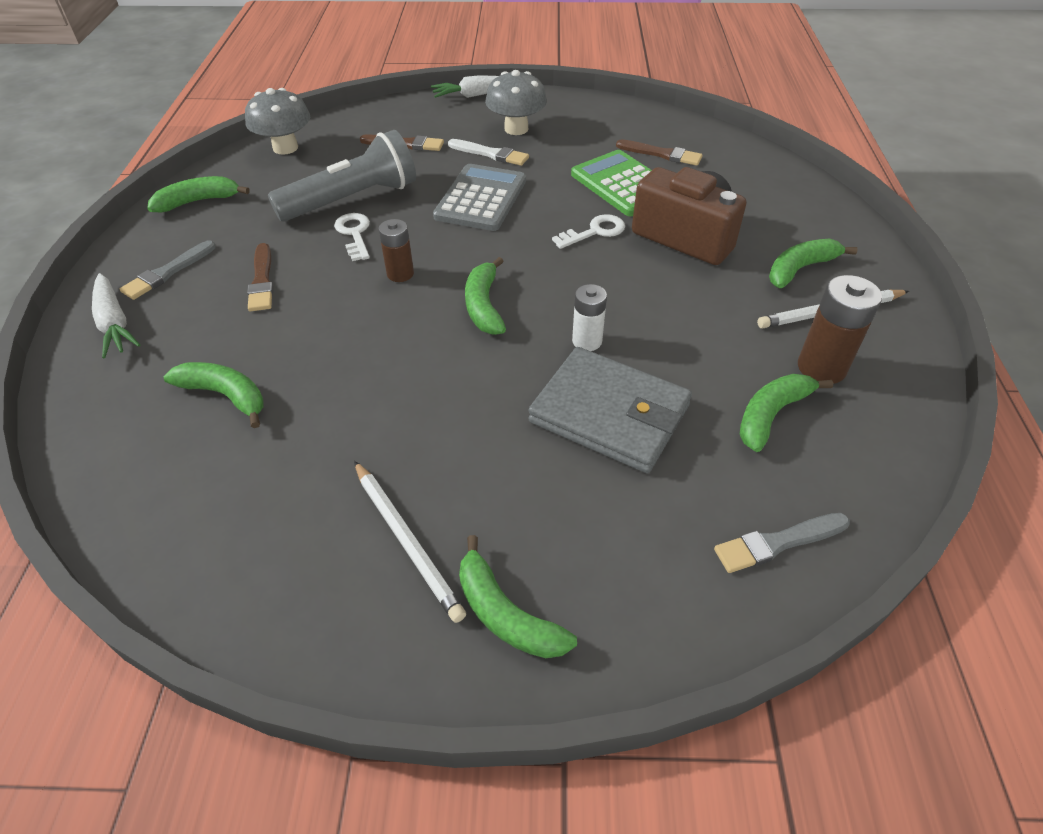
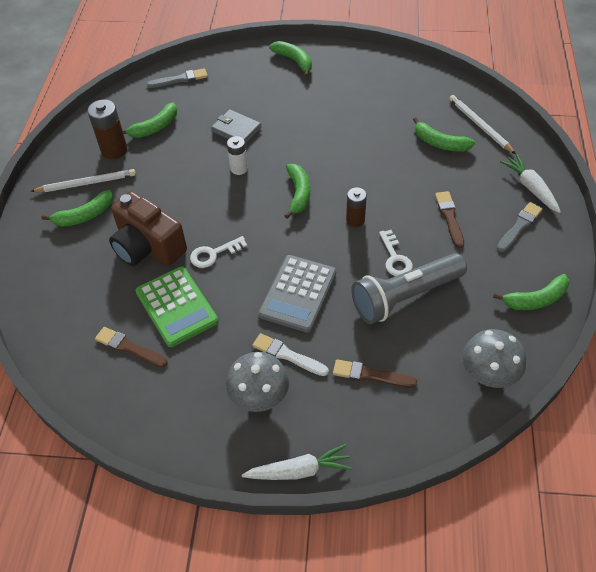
camera: 175 degrees left, 5 degrees up
white pencil [354,461,466,623] -> white pencil moved to [449,95,516,154]
grey wallet [528,347,692,473] -> grey wallet [211,109,261,144], size x0.60

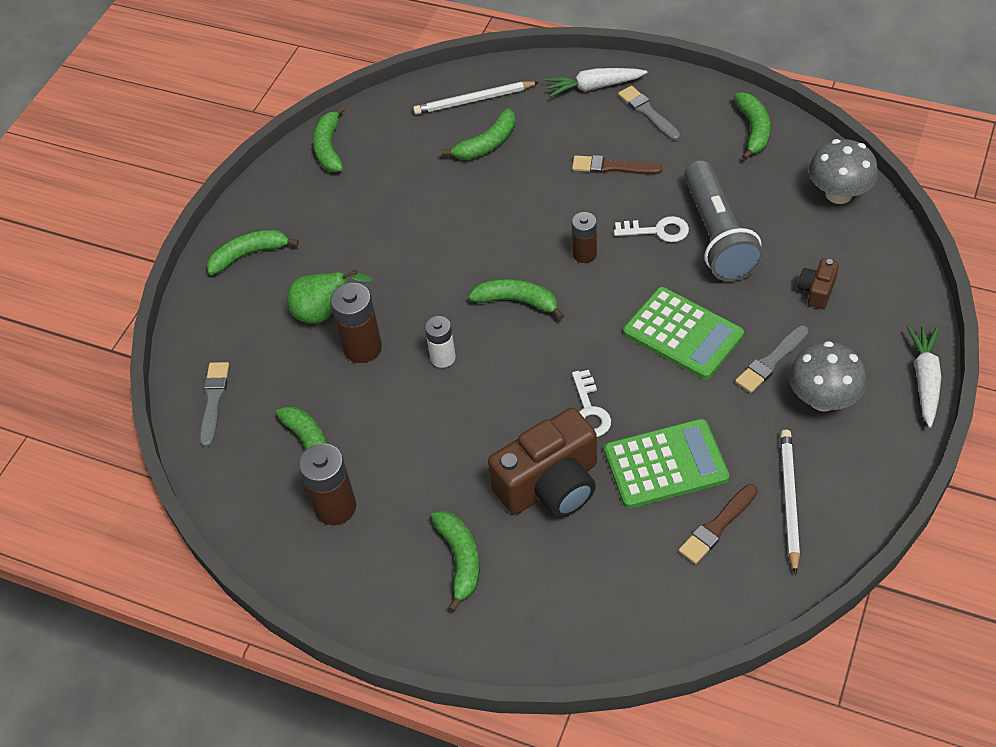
camera: 70 degrees left, 0 degrees up
white pencil [31,169,136,192] -> white pencil moved to [780,430,800,575]
grey wallet [211,109,261,144] -> brown battery [330,283,382,363]
white brush [252,333,329,376] -> grey brush [735,325,809,393]
grey calculator [258,255,336,333] -> green calculator [623,287,744,380]
brown brush [333,359,417,388] -> brown camera [798,258,839,309]
none -> green pear [287,270,373,324]
none -> green banana [313,106,345,172]

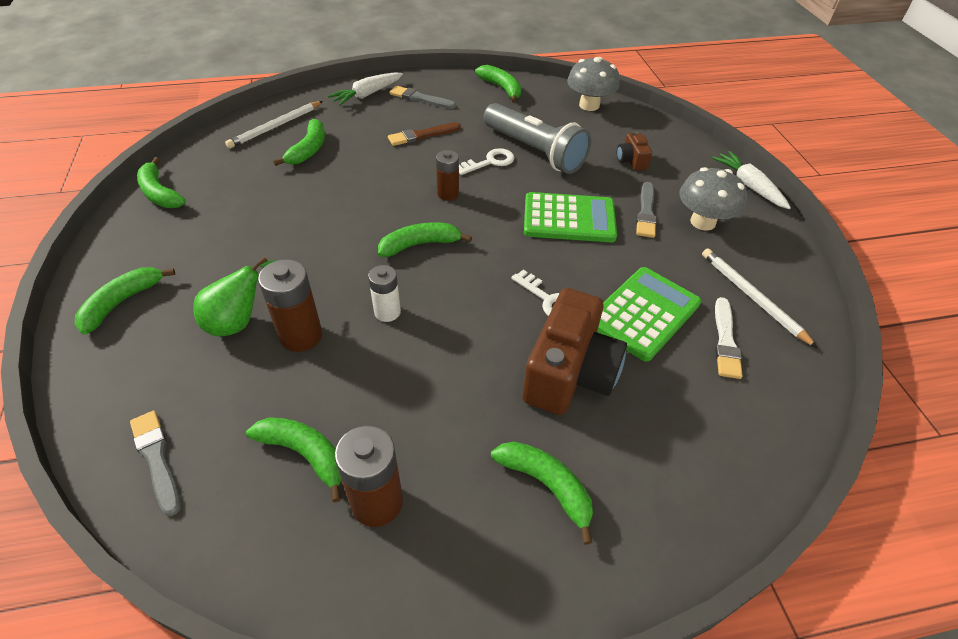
camera: 40 degrees left, 5 degrees down
brown brush [679,484,758,564] -> white brush [715,297,743,379]

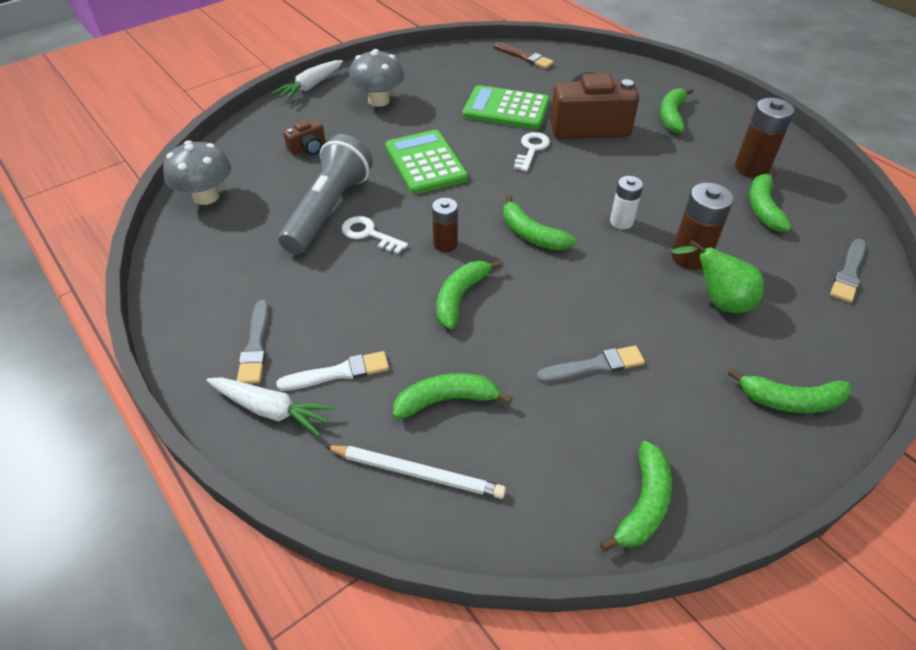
camera: 115 degrees left, 0 degrees up
brown brush [388,122,461,146] -> brown brush moved to [493,42,554,69]
green banana [475,65,521,103] -> green banana moved to [437,260,502,329]
grey brush [636,182,657,238] -> grey brush moved to [537,345,645,383]
white pencil [702,248,818,348] -> none
white brush [715,297,743,379] -> white brush moved to [276,351,389,391]

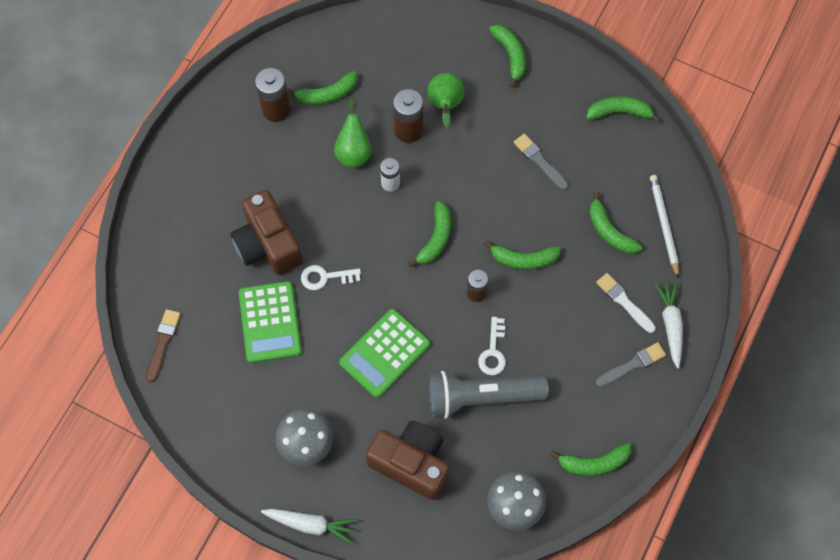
camera: 115 degrees left, 20 degrees up
brown camera [283,119,325,155] -> brown camera [366,421,449,500], size x2.15
green banana [660,88,694,133] -> green banana moved to [550,443,631,476]
grey brush [830,239,866,303] -> none
none -> green pear [334,98,372,167]

